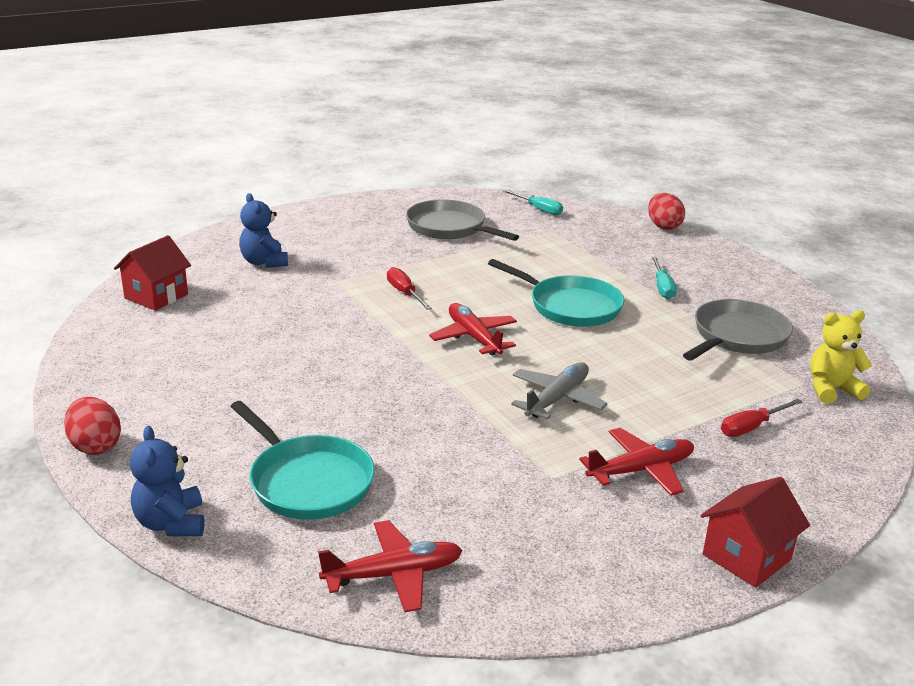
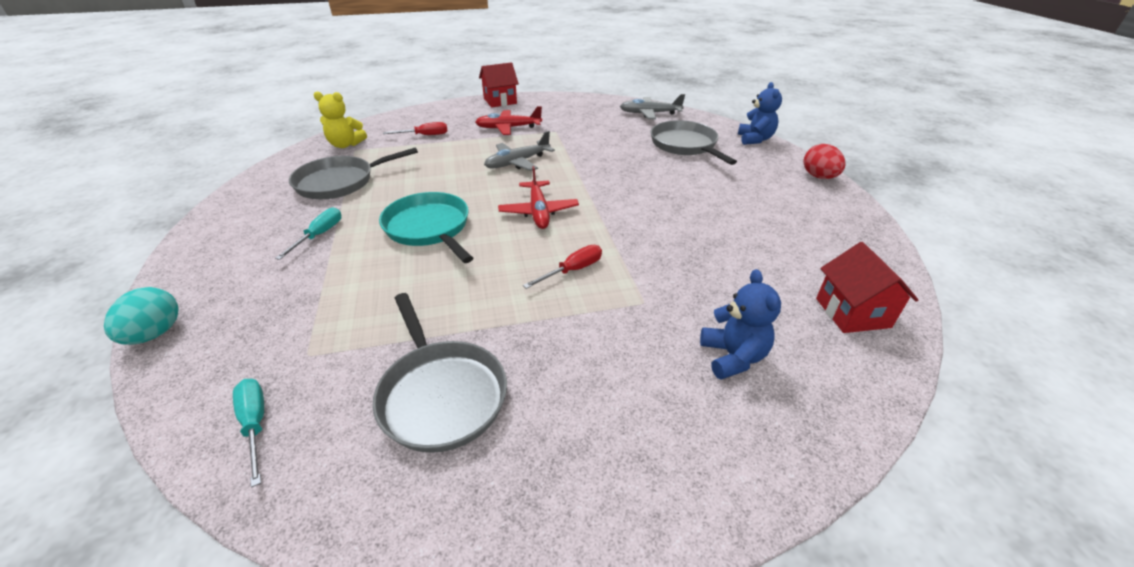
camera: 160 degrees left, 10 degrees up
red house [114,235,191,311] -> red house turned 60 degrees counterclockwise [816,242,919,333]
turquoise pan [230,401,375,520] -> grey pan [650,120,737,165]
red plane [318,520,463,612] -> grey plane [620,94,685,119]
red screwdriver [387,267,432,310] -> red screwdriver turned 120 degrees counterclockwise [523,245,602,289]
red egg [648,193,685,230] -> turquoise egg [104,287,179,345]

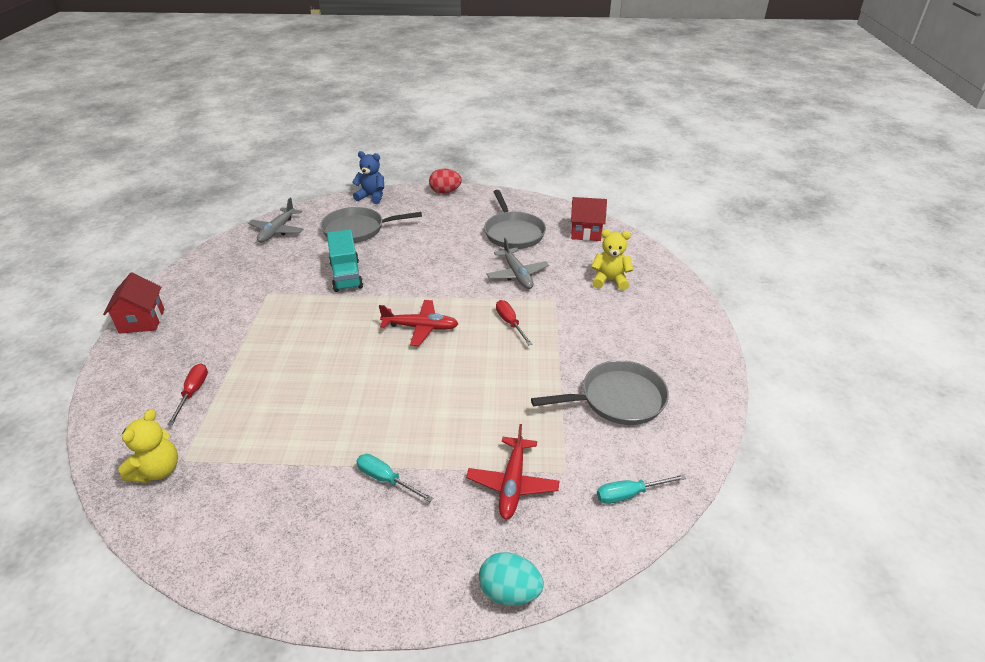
camera: 75 degrees left, 0 degrees up
grey pan [289,147,418,199] -> grey pan moved to [484,190,546,249]
turquoise pan [379,192,473,263] -> none
red plane [475,106,542,135] -> red plane moved to [466,424,559,520]
grey plane [484,131,555,171] -> grey plane moved to [486,237,549,289]
blue teddy bear [700,269,781,380] -> yellow teddy bear [591,230,633,290]
none -> turquoise truck [327,229,363,292]

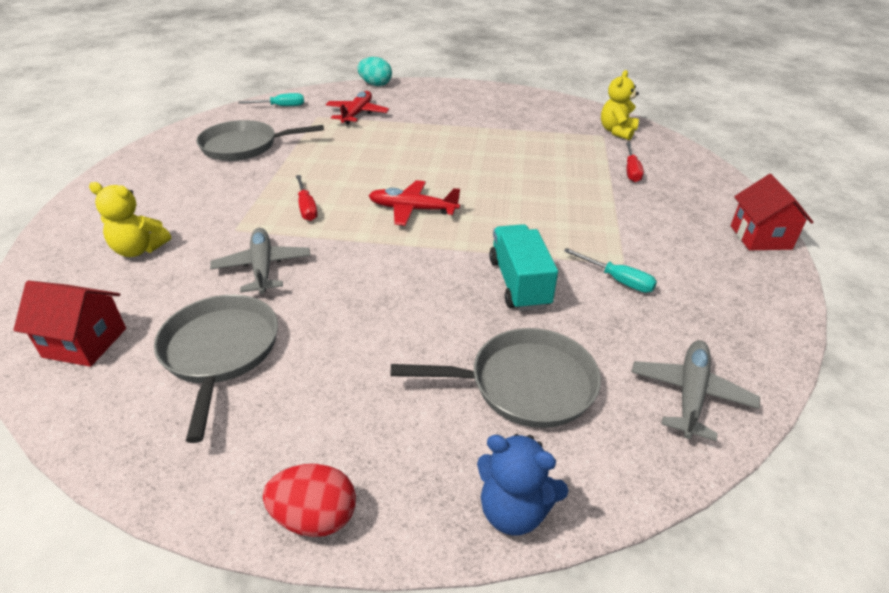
camera: 175 degrees left, 0 degrees up
turquoise screwdriver [356,454,434,502] -> turquoise screwdriver moved to [564,248,657,293]

